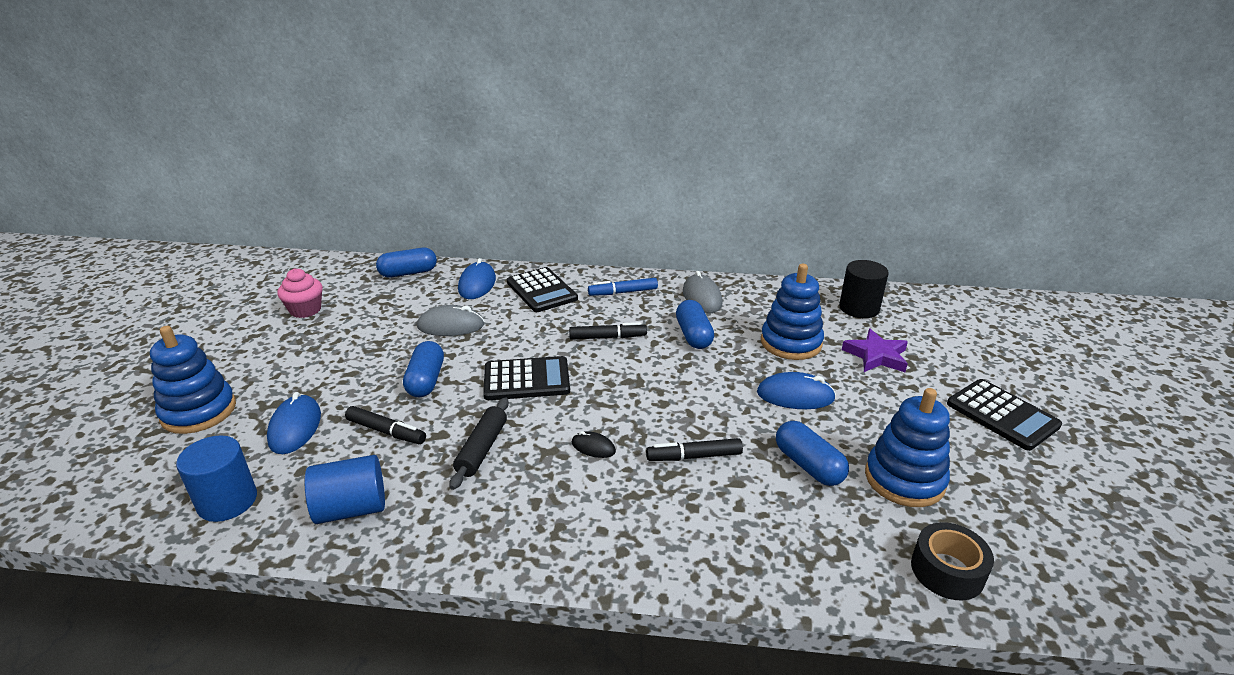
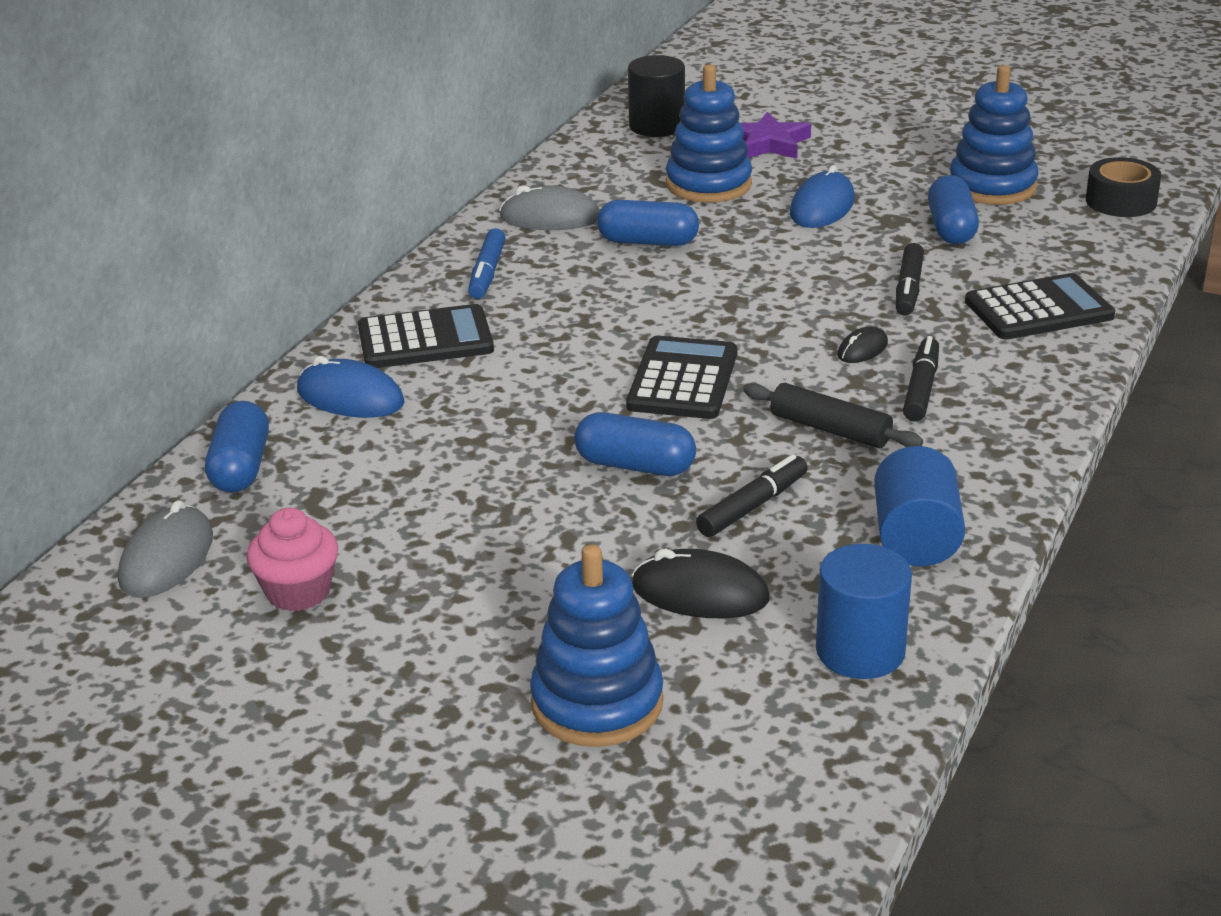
camera: 70 degrees left, 0 degrees up
blue mouse [267,392,321,454] -> black mouse [632,549,770,618]
grey mouse [417,305,485,336] -> grey mouse moved to [118,500,213,598]
black marker [569,322,647,340] -> black marker moved to [903,336,939,421]
blue capsule [776,421,849,486] -> blue capsule turned 75 degrees counterclockwise [928,175,979,244]
black calculator [947,379,1062,451] -> black calculator moved to [965,273,1115,340]

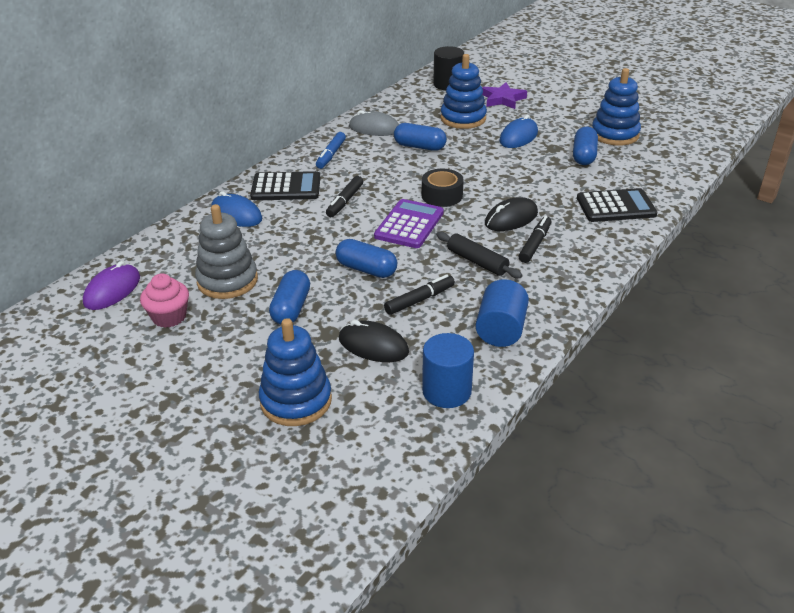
camera: 10 degrees right, 5 degrees up
grey mouse [118,500,213,598] -> purple mouse [83,261,140,310]
blue capsule [205,401,269,493] -> blue capsule moved to [269,270,310,324]
black calculator [626,336,737,419] -> purple calculator [374,199,444,248]
black mouse [837,326,888,363] -> black mouse [485,197,538,231], size x1.76
black marker [896,243,924,316] -> black marker moved to [326,176,363,217]
black tape [1086,157,1161,217] -> black tape moved to [422,169,464,207]
none -> grey stacking toy [195,204,258,299]

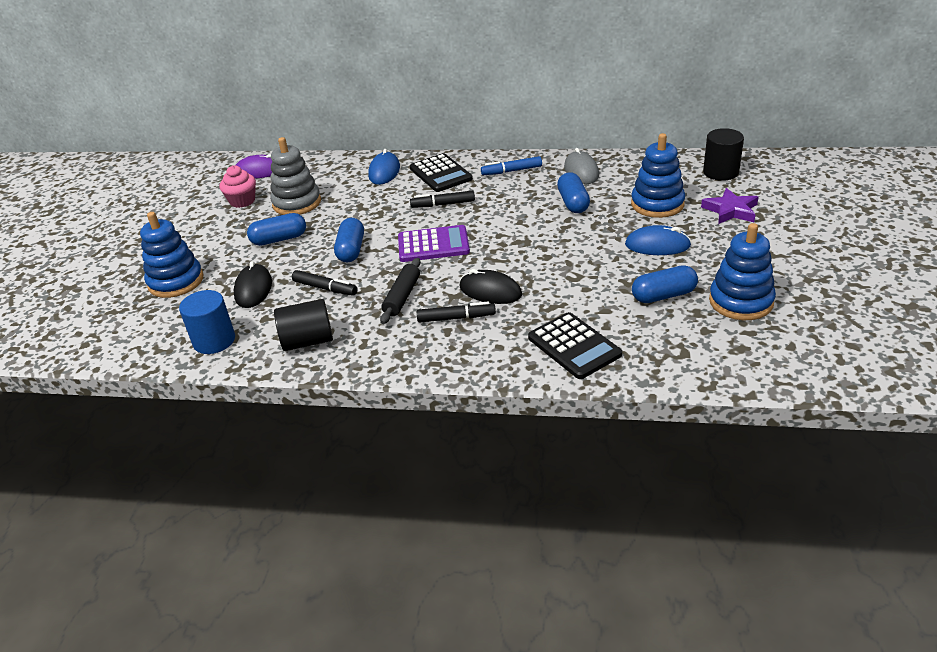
camera: 65 degrees right, 0 degrees up
black tape [422,169,464,207] -> none
blue cylinder [476,279,529,347] -> black cylinder [274,299,333,351]

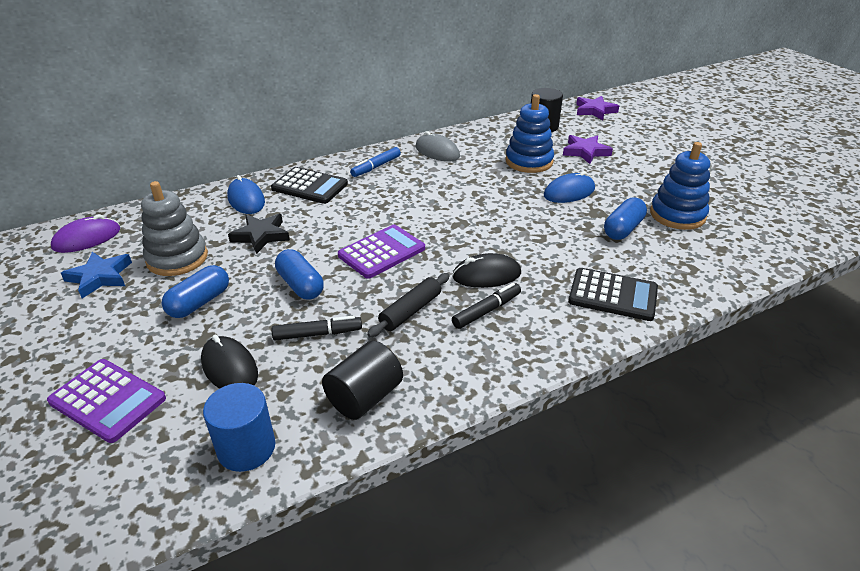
camera: 40 degrees left, 0 degrees up
blue stacking toy [140,212,203,298] -> purple calculator [47,359,166,443]
pink cupcake [219,165,256,208] -> blue star [61,252,132,299]
black rolling pin [380,258,421,324] -> black rolling pin turned 60 degrees clockwise [367,273,450,337]
black marker [410,190,475,208] -> none
blue capsule [557,172,590,213] -> none
none -> black star [228,214,290,254]
none -> purple star [576,96,619,120]

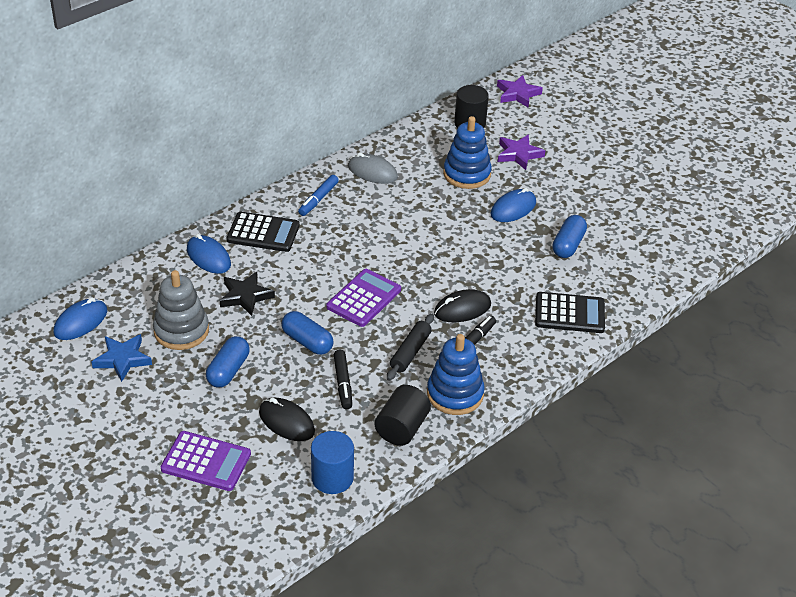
camera: 15 degrees left, 5 degrees up
purple mouse [51,214,120,253] -> blue mouse [53,298,107,340]
black marker [272,315,362,340] -> black marker turned 105 degrees clockwise [334,350,352,409]
blue stacking toy [650,142,710,230] -> blue stacking toy moved to [427,334,485,415]

